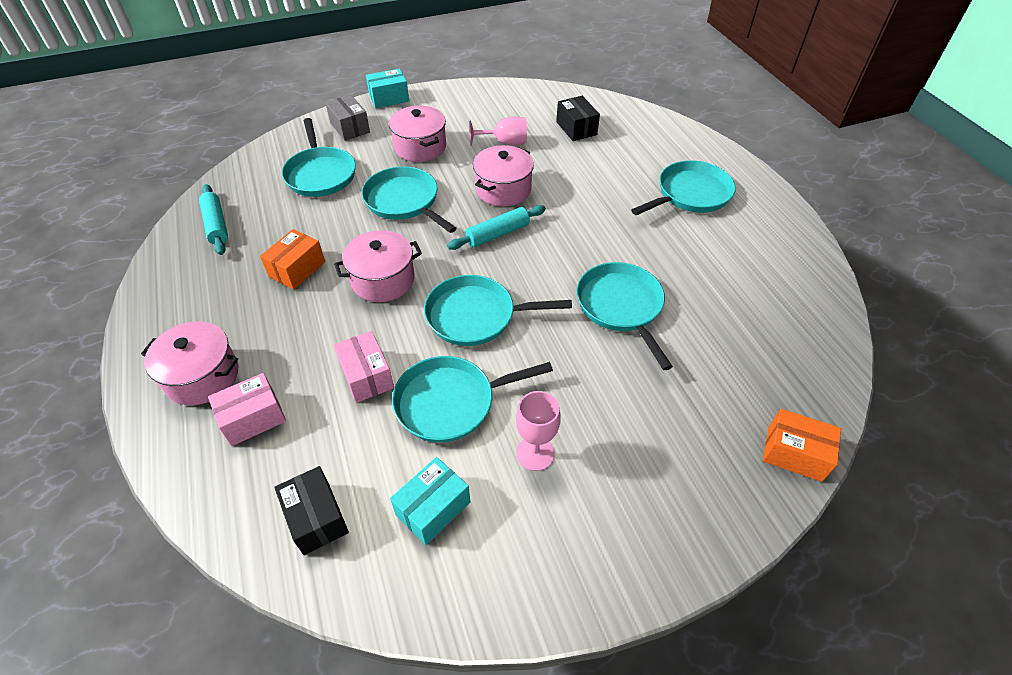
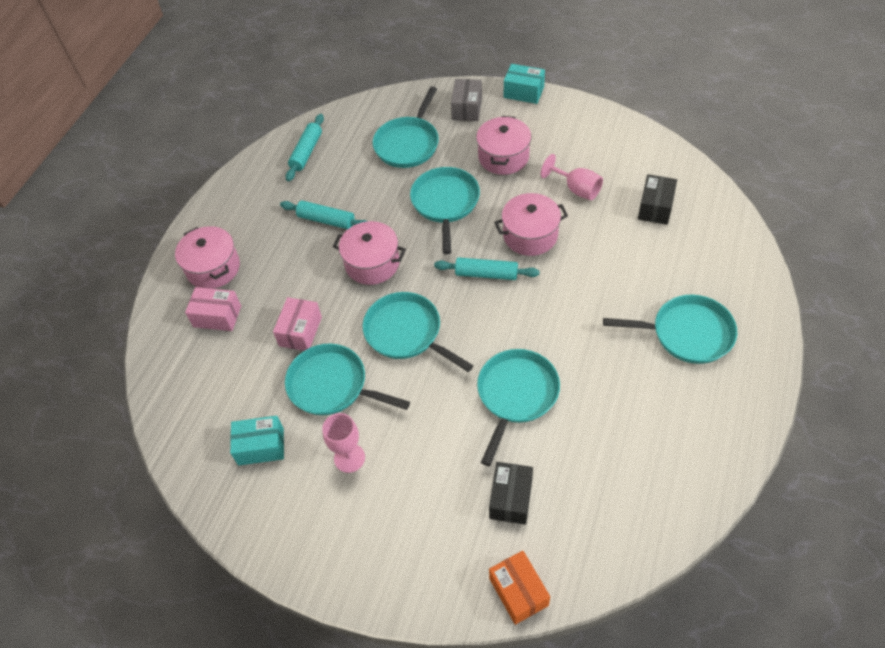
camera: 45 degrees right, 5 degrees up
orange box [260,229,325,290] -> turquoise rolling pin [280,200,367,229]
black box [274,466,349,555] -> black box moved to [489,462,533,525]

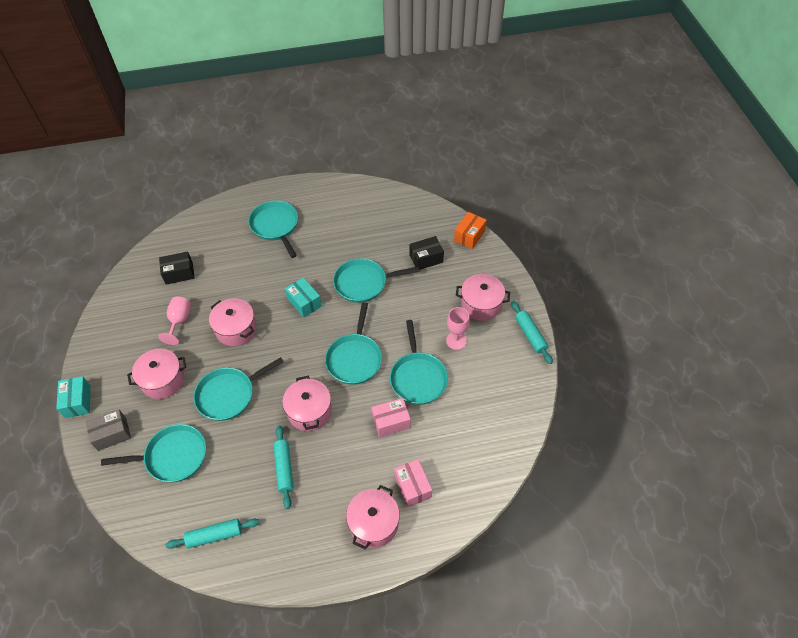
camera: 125 degrees left, 0 degrees up
turquoise box [230,416,284,466] -> turquoise box moved to [285,277,322,318]
turquoise rolling pin [434,257,540,280] -> turquoise rolling pin moved to [512,301,553,364]
none -> pink pot [456,274,510,321]

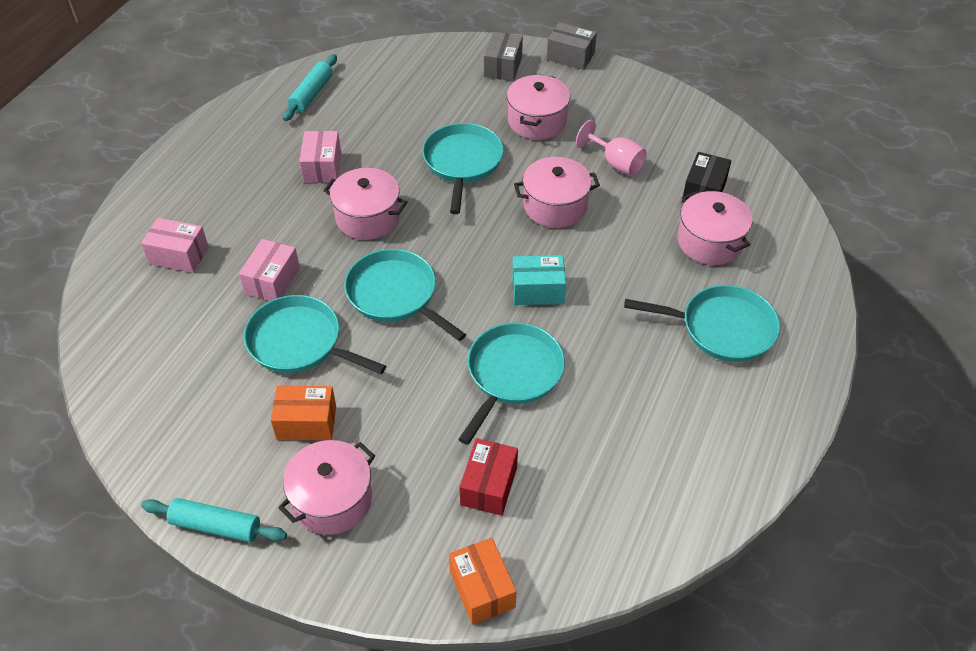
camera: 125 degrees right, 5 degrees down
turquoise box [56,376,91,418] -> grey box [547,22,597,70]
turquoise pan [101,424,206,482] -> none
turquoise rolling pin [273,426,294,509] -> pink box [299,131,341,183]
pink pot [346,485,400,549] -> pink pot moved to [677,191,752,265]
black box [409,236,444,270] -> red box [459,438,518,516]
pink goblet [446,307,470,350] -> orange box [271,386,336,440]

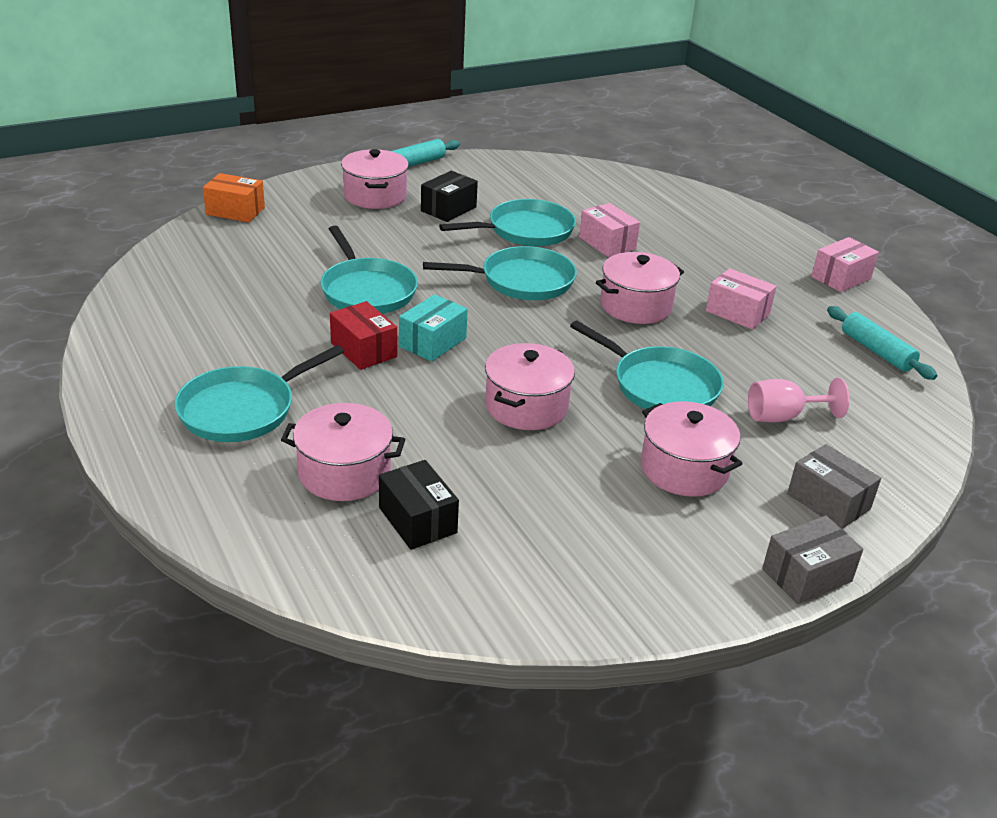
camera: 125 degrees right, 15 degrees down
pink box [141,218,209,273] -> pink box moved to [811,237,879,292]
orange box [271,386,336,440] -> black box [421,171,478,222]
red box [459,438,518,516] -> red box moved to [330,301,397,370]
pink goblet [576,120,647,176] -> pink goblet moved to [748,378,850,422]

